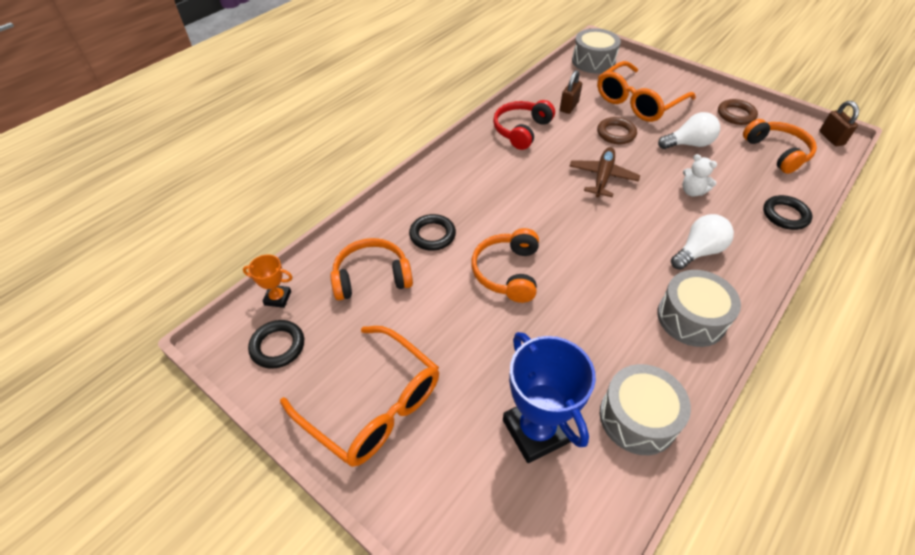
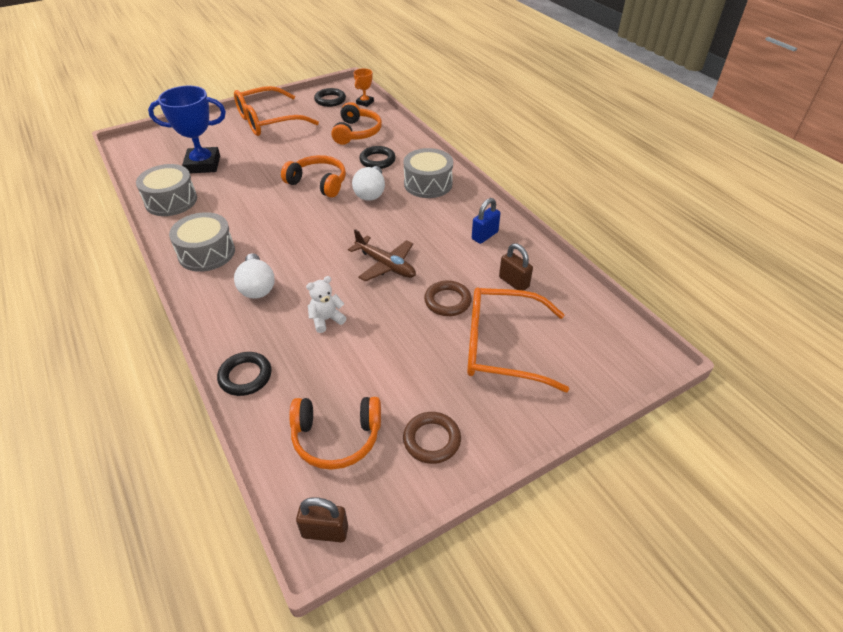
camera: 110 degrees right, 5 degrees down
red headphones [493,100,555,150] -> blue padlock [472,198,501,244]
grey drum [572,28,621,73] -> grey drum moved to [404,148,453,198]
orange glasses [597,61,696,122] -> orange glasses turned 60 degrees counterclockwise [467,287,569,392]
white light bulb [658,112,720,149] -> white light bulb moved to [352,166,385,201]

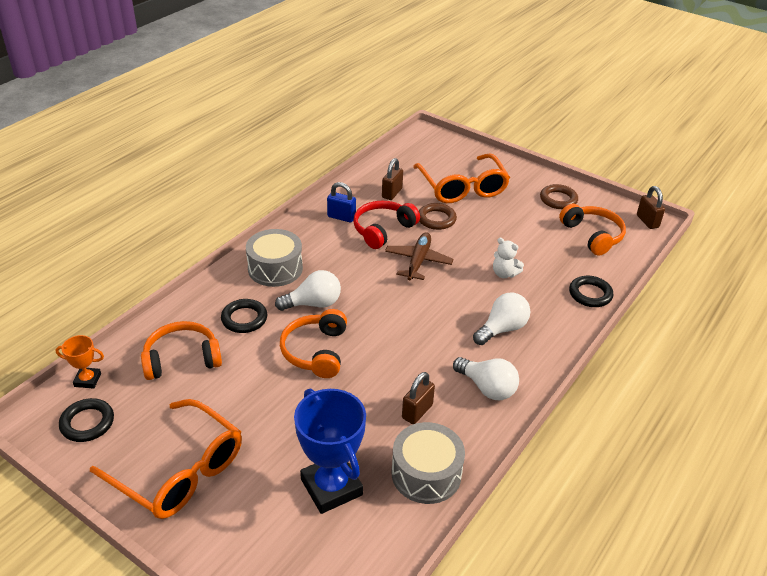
camera: 115 degrees left, 5 degrees down
grey drum [169,212,235,272] -> white light bulb [453,357,519,400]
none -> red headphones [353,201,420,249]
none -> brown padlock [402,372,435,424]

